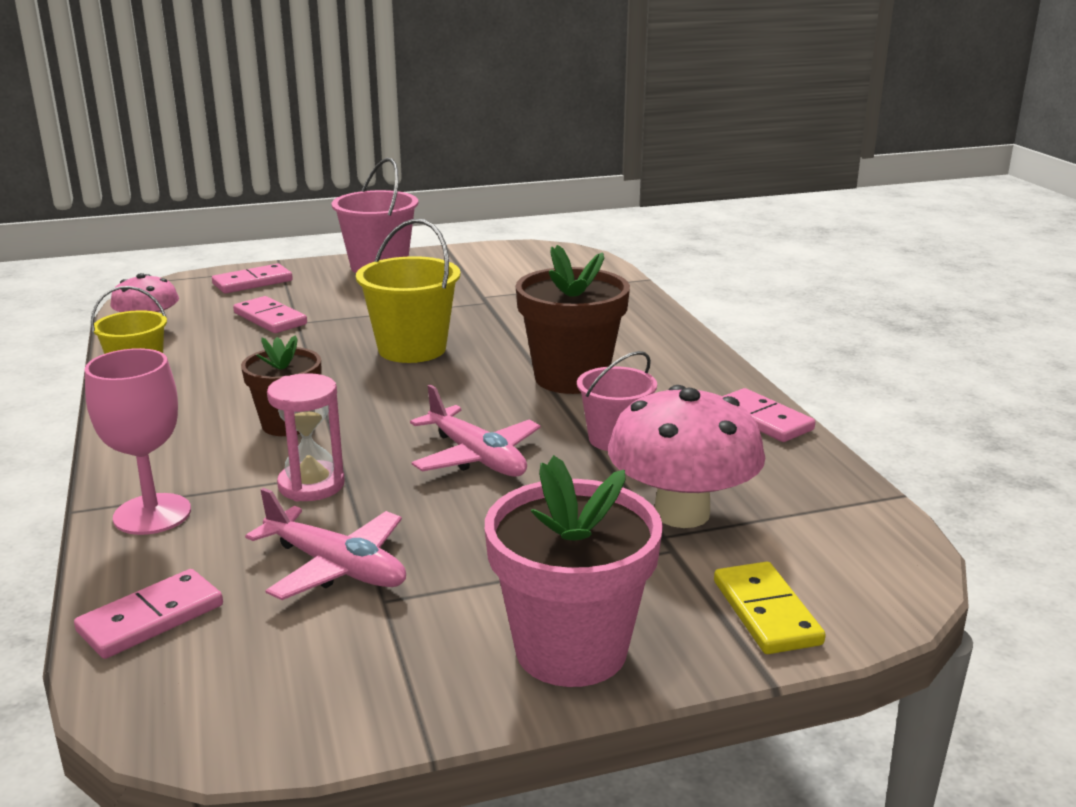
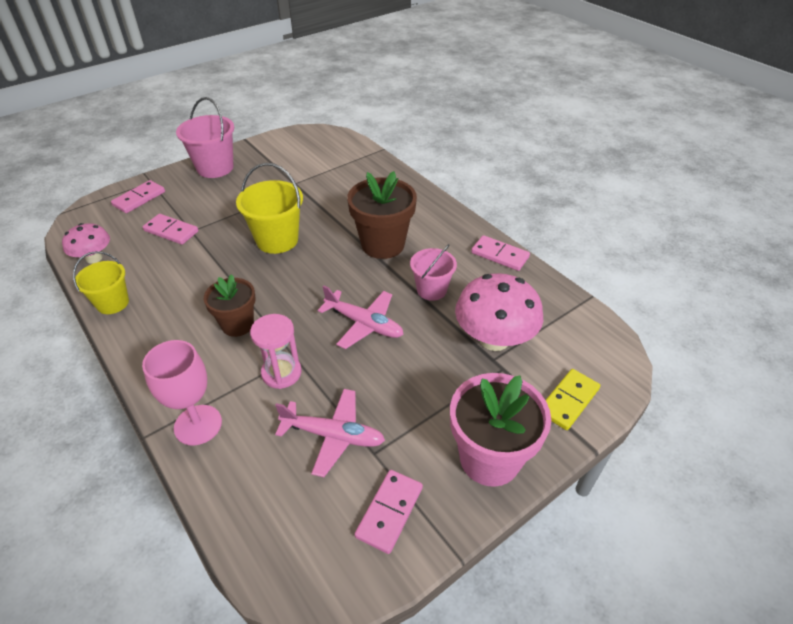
camera: 20 degrees left, 20 degrees up
pink domino [74,569,223,659] -> pink domino moved to [355,470,423,554]
yellow domino [714,562,825,654] -> yellow domino turned 75 degrees clockwise [546,369,600,430]

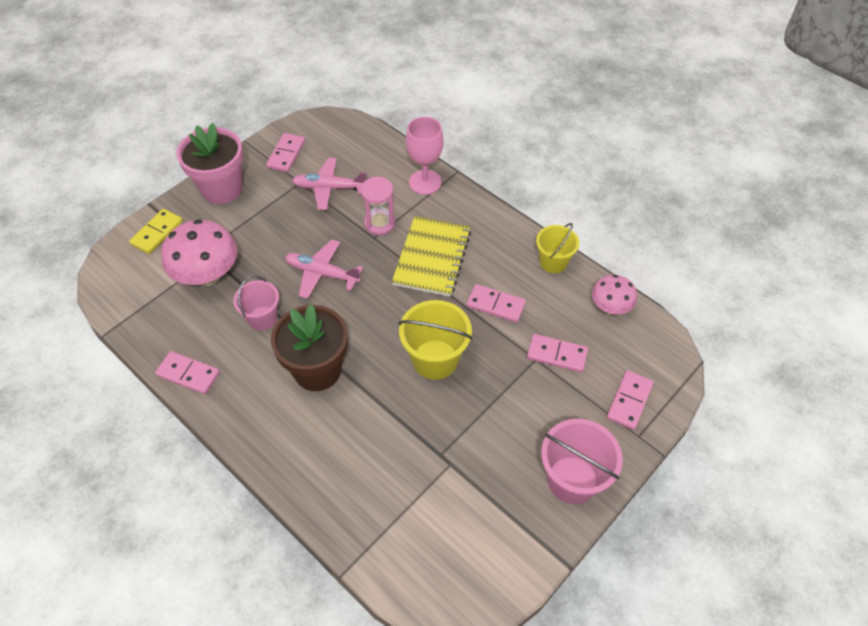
camera: 170 degrees right, 10 degrees up
brown flower pot [204,274,256,337] -> yellow notebook [392,216,471,297]
none -> pink domino [467,284,526,323]

